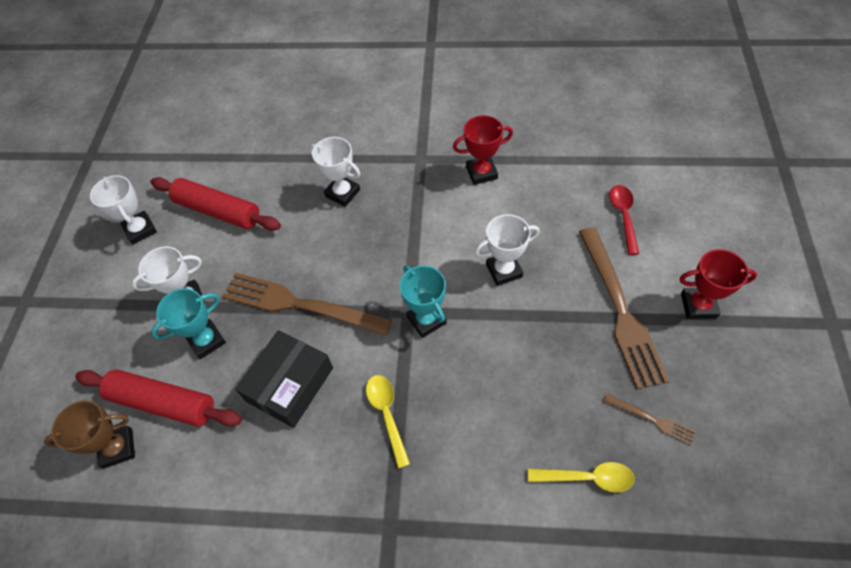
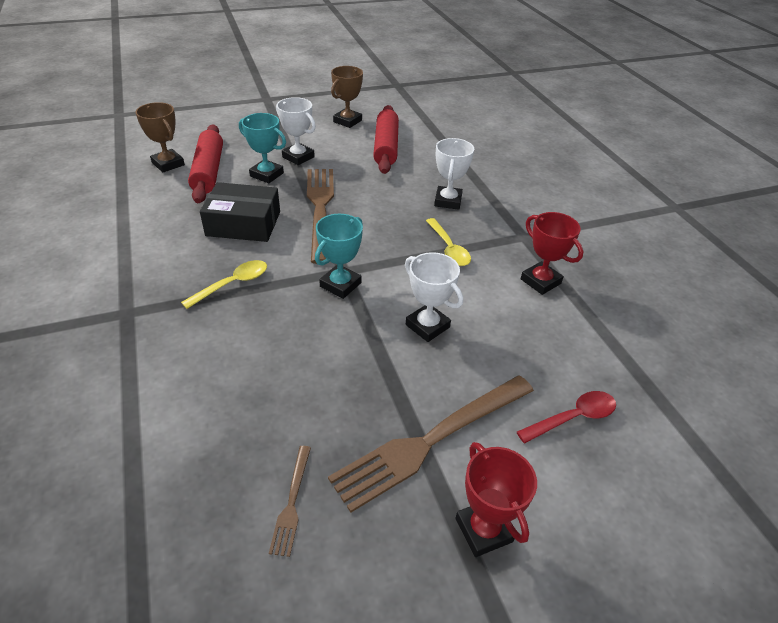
camera: 60 degrees right, 15 degrees down
white trophy [90,175,157,244] -> brown trophy [331,66,363,128]
yellow spoon [528,462,635,492] -> yellow spoon moved to [426,218,471,266]

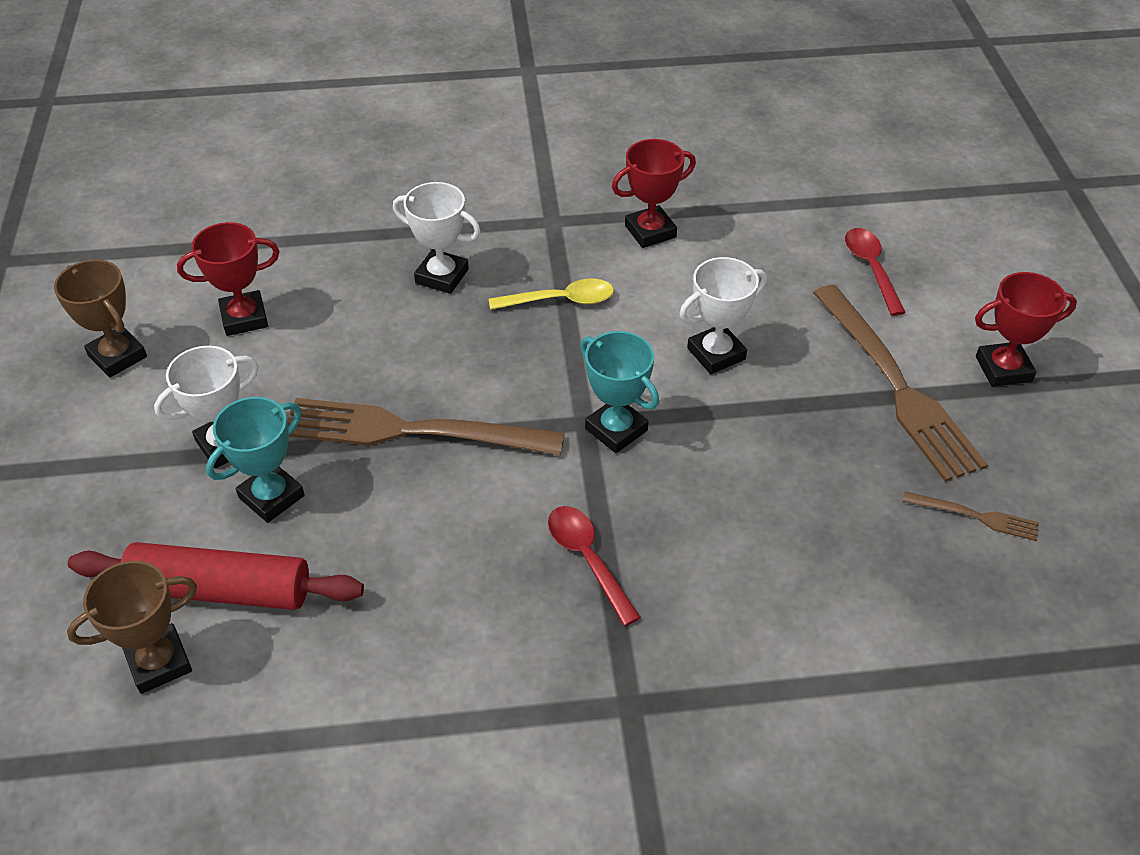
camera: 75 degrees left, 5 degrees up
yellow spoon [181,260,267,309] -> red spoon [548,506,641,626]
black box [200,182,280,242] -> none
red rolling pin [373,105,399,174] -> red trophy [177,222,279,336]

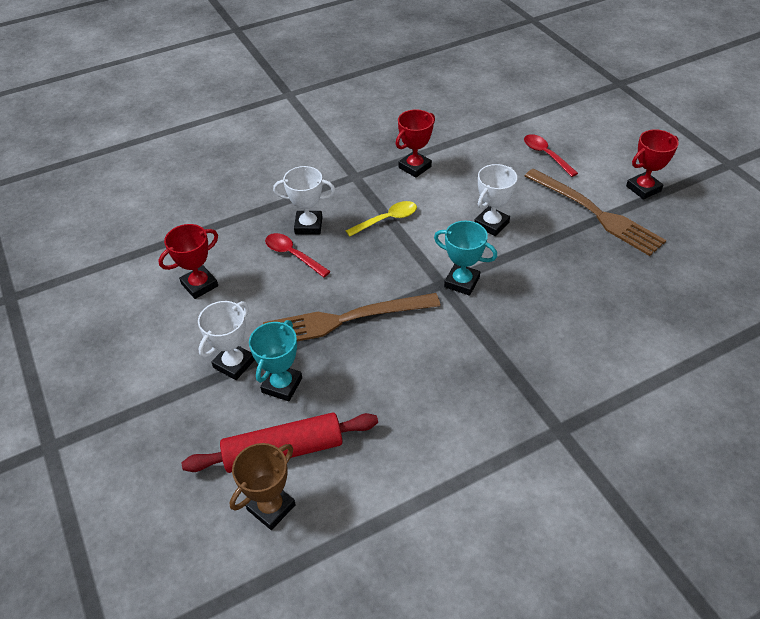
camera: 20 degrees left, 0 degrees up
brown trophy [54,260,147,378] -> none
red spoon [548,506,641,626] -> red spoon moved to [265,233,331,277]
brown fork [903,491,1039,541] -> none

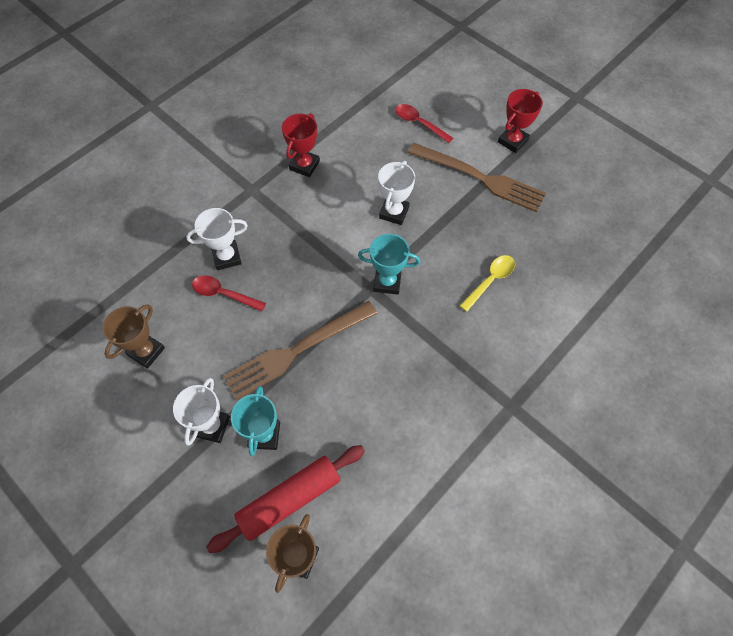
camera: 20 degrees left, 15 degrees up
red trophy [158,224,218,299] -> brown trophy [103,304,165,369]
yellow spoon [346,201,417,237] -> yellow spoon moved to [459,255,515,312]

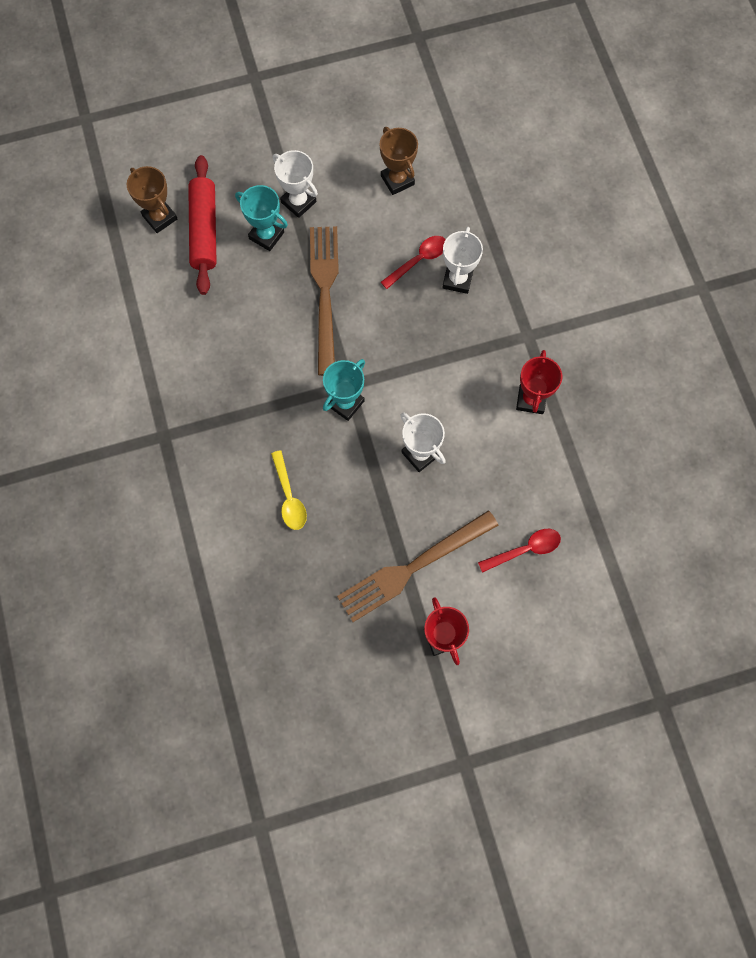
camera: 120 degrees right, 10 degrees up
red trophy [282,113,320,177] -> red trophy turned 45 degrees clockwise [516,350,562,414]

